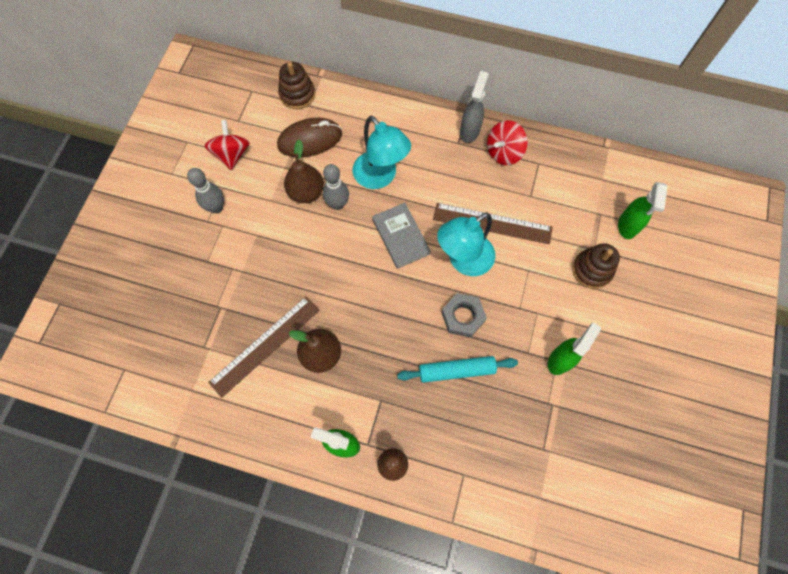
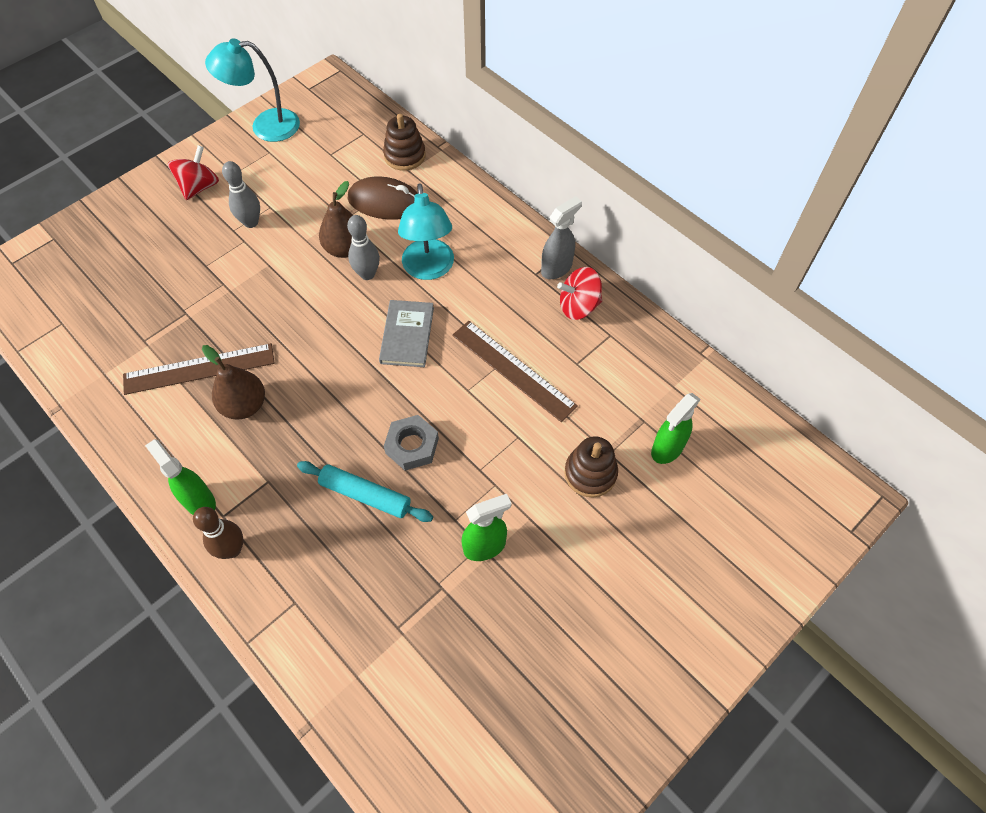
camera: 30 degrees right, 10 degrees down
red spinning top [205,120,250,170] -> red spinning top moved to [168,145,219,200]
turquoise lamp [437,213,495,276] -> turquoise lamp moved to [205,39,300,142]

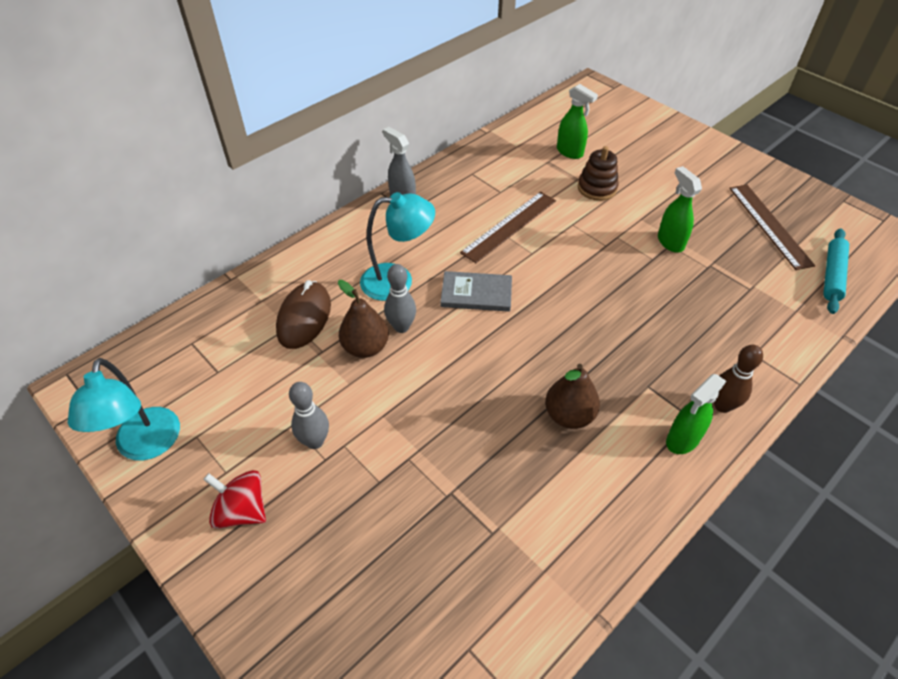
camera: 90 degrees left, 10 degrees down
brown ruler [123,343,275,395] -> brown ruler moved to [729,185,815,270]
turquoise rolling pin [297,461,433,522] -> turquoise rolling pin moved to [823,228,849,314]
brown stacking toy [383,114,426,171] -> none
grey nut [384,415,439,471] -> none
red spinning top [557,267,602,320] -> none

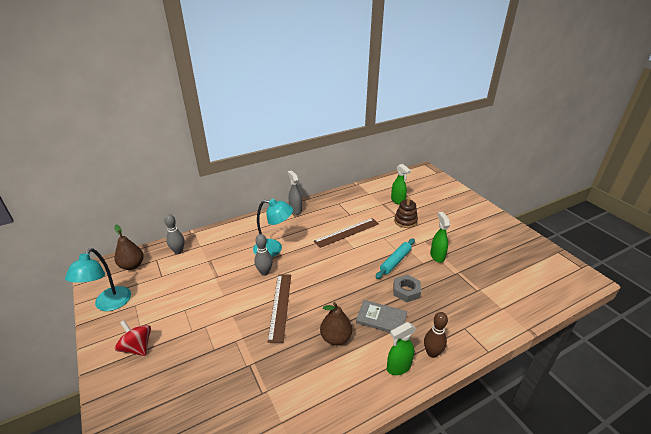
camera: 15 degrees right, 15 degrees down
brown mouse [276,280,331,349] -> none
grey bowling pin [289,382,329,449] -> grey bowling pin moved to [164,214,185,254]
brown pear [338,280,389,358] -> brown pear moved to [114,225,144,270]
grey book [441,271,512,312] -> grey book moved to [356,300,407,333]
brown ruler [729,185,815,270] -> brown ruler moved to [268,275,291,343]
turquoise rolling pin [823,228,849,314] -> turquoise rolling pin moved to [376,238,415,279]
none -> grey nut [393,275,421,302]

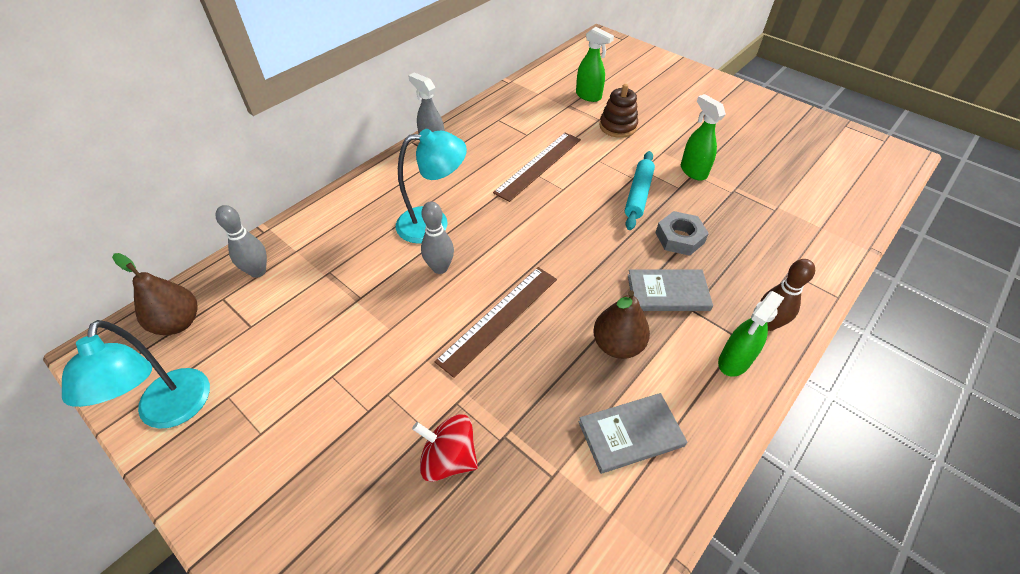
camera: 20 degrees left, 15 degrees up
red spinning top [115,320,151,356] -> red spinning top moved to [412,414,478,482]
brown ruler [268,275,291,343] -> brown ruler turned 60 degrees clockwise [434,267,557,378]
none -> grey book [579,393,687,474]

